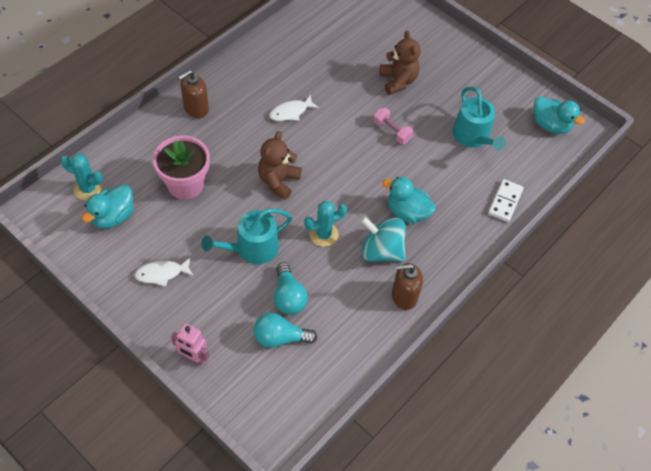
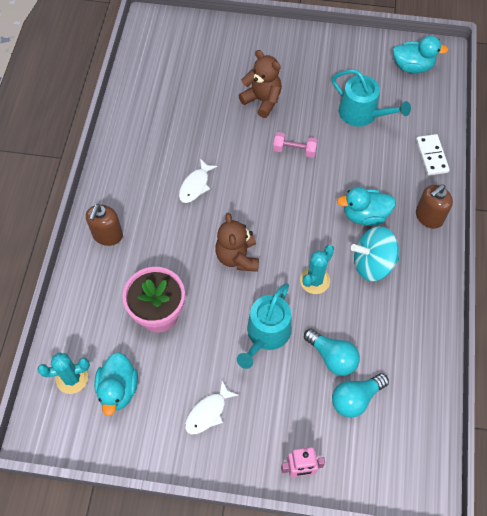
camera: 30 degrees left, 5 degrees up
brown soap dispenser [392,263,423,310] -> brown soap dispenser moved to [416,185,453,229]

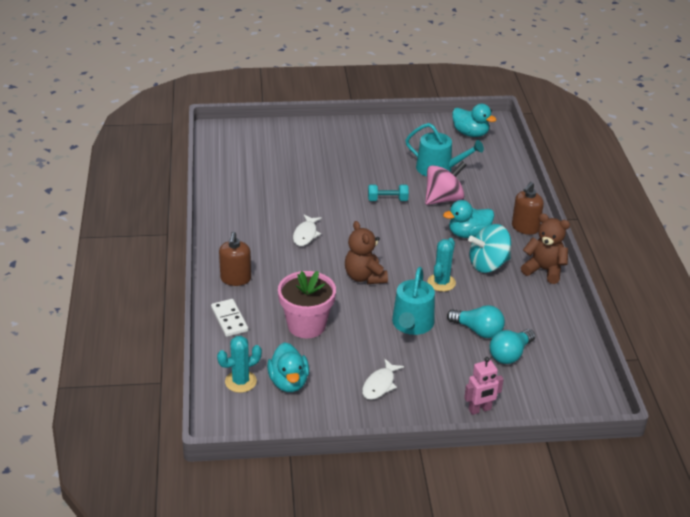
camera: 15 degrees left, 25 degrees down
brown teddy bear [238,50,282,118] -> brown teddy bear moved to [521,214,570,284]
pink dumbbell [273,132,317,158] -> turquoise dumbbell [368,184,409,201]
turquoise duck [393,36,448,73] -> turquoise duck turned 45 degrees clockwise [452,104,497,137]
white domino [416,134,450,175] -> white domino moved to [211,299,248,337]
none -> pink spinning top [425,161,466,205]

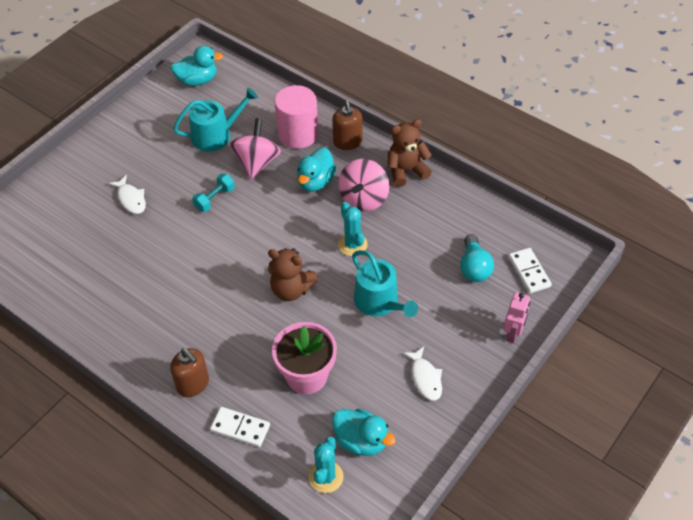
camera: 45 degrees left, 15 degrees up
white fish [293,215,322,246] -> white fish moved to [109,175,146,214]
turquoise light bulb [447,305,505,338] -> none
turquoise spinning top [468,224,511,273] -> pink spinning top [338,159,389,211]
none -> pink cylinder [275,85,318,149]
none -> white domino [509,248,552,293]

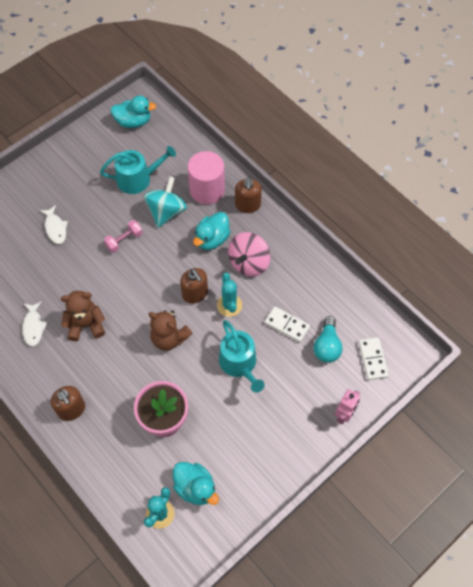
camera: 10 degrees right, 10 degrees up
turquoise dumbbell [192,173,235,212] -> pink dumbbell [104,220,143,253]
white domino [210,407,270,447] -> white domino moved to [265,306,310,342]
pink spinning top [229,118,281,179] -> turquoise spinning top [144,176,187,228]
brown teddy bear [387,119,432,187] -> brown teddy bear moved to [61,291,105,341]
white fish [403,347,442,401] -> white fish moved to [22,302,48,346]
none -> brown soap dispenser [180,268,208,304]

